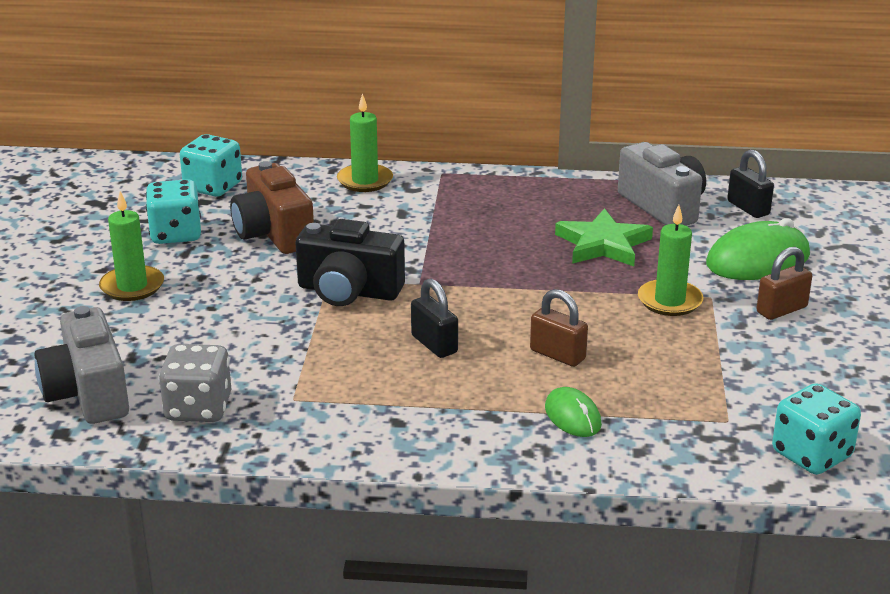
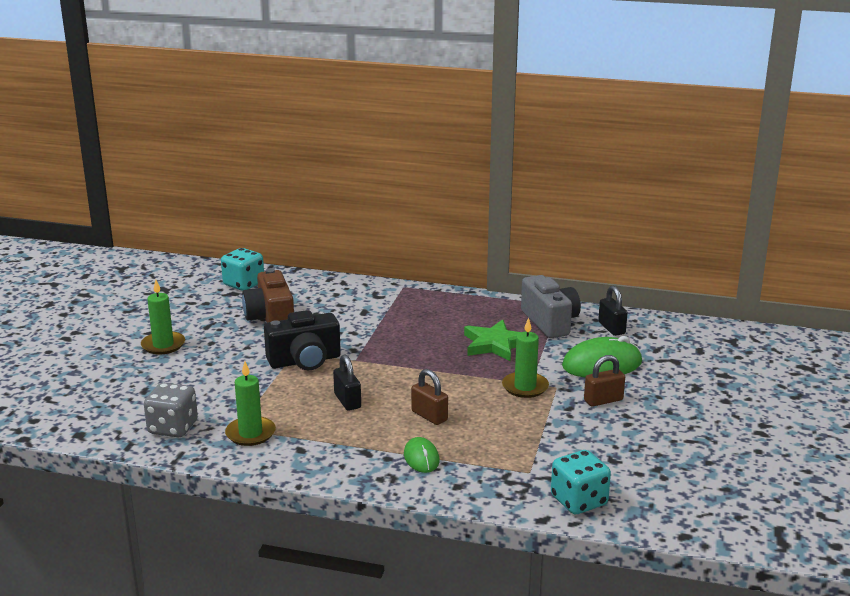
camera: 10 degrees right, 5 degrees down
grey camera [34,306,129,424] -> none
turquoise dice [146,179,201,244] -> none
black camera [295,219,405,306] -> black camera turned 45 degrees counterclockwise [264,310,341,370]
green candle [337,93,393,192] -> green candle moved to [225,362,276,446]

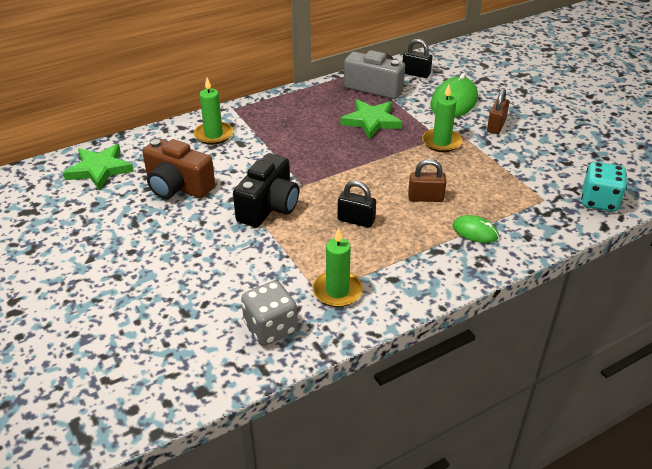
camera: 45 degrees left, 15 degrees up
green candle [141,280,185,354] -> green candle moved to [194,78,233,145]
turquoise dice [221,248,264,291] -> green star [63,144,134,191]

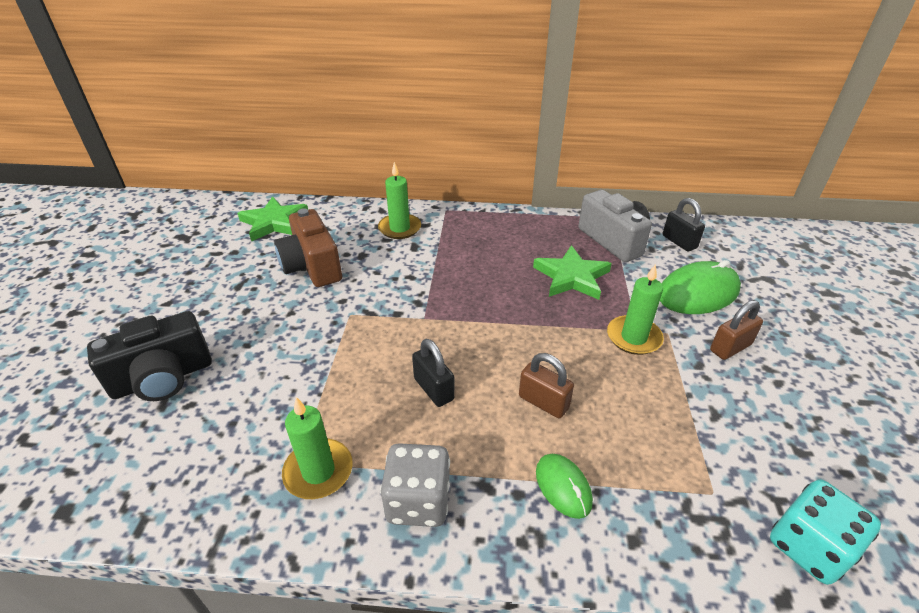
camera: 35 degrees right, 0 degrees up
black camera [233,153,299,227] -> black camera moved to [87,311,212,401]
grey dice [241,280,298,346] -> grey dice moved to [380,443,450,527]

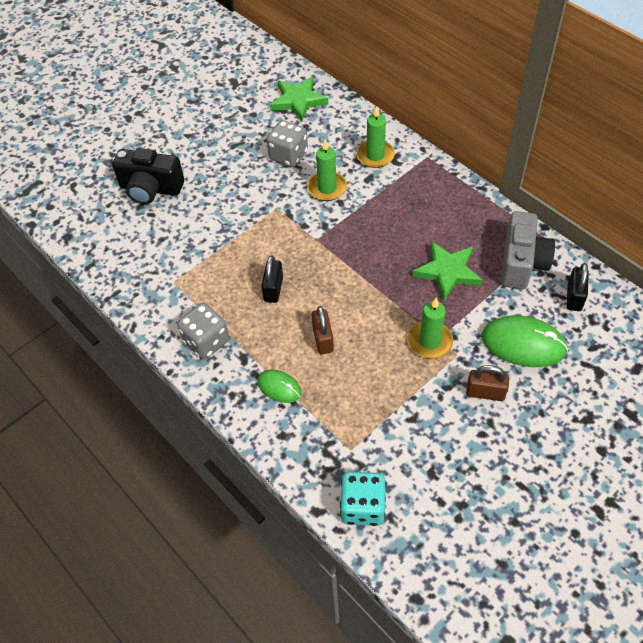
camera: 45 degrees right, 15 degrees up
brown camera [274,208,342,287] -> grey dice [267,120,308,167]
green candle [282,397,353,499] -> green candle moved to [307,139,347,201]
green mouse [536,454,593,519] -> green mouse turned 75 degrees counterclockwise [258,370,301,403]

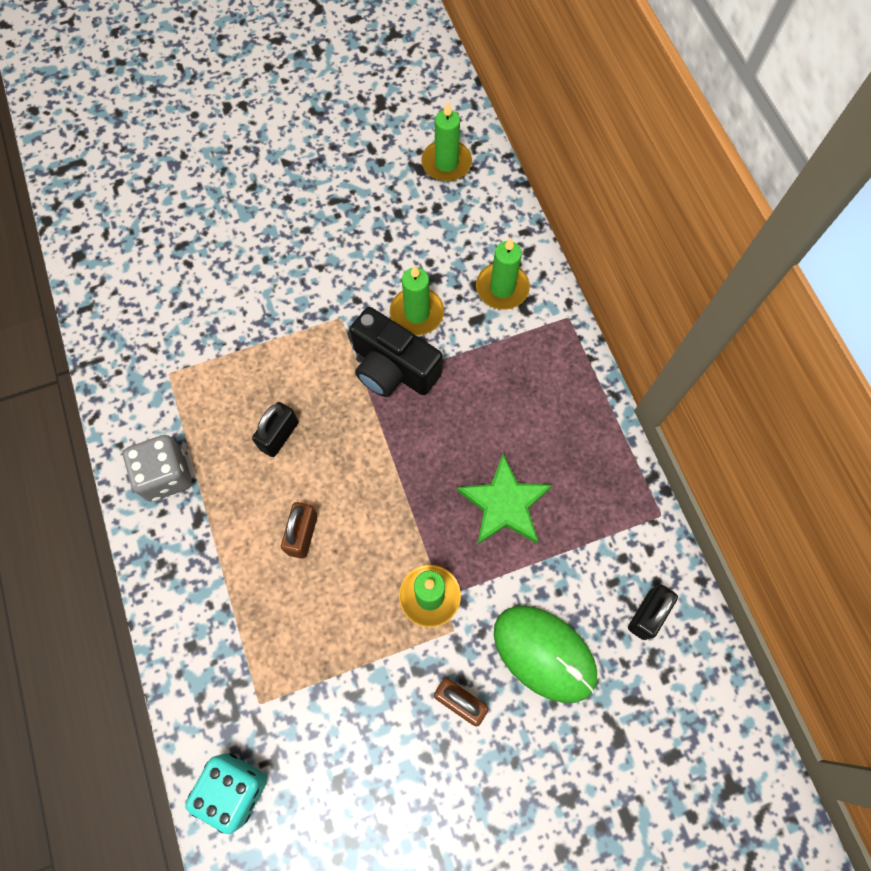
camera: 20 degrees right, 15 degrees up
black camera [112,148,184,204] -> black camera moved to [349,307,442,397]
green mouse [258,370,301,403] -> none
grey dice [267,120,308,167] -> none
green star [270,77,328,121] -> green candle [421,102,472,182]
grey camera [501,211,555,289] -> none

